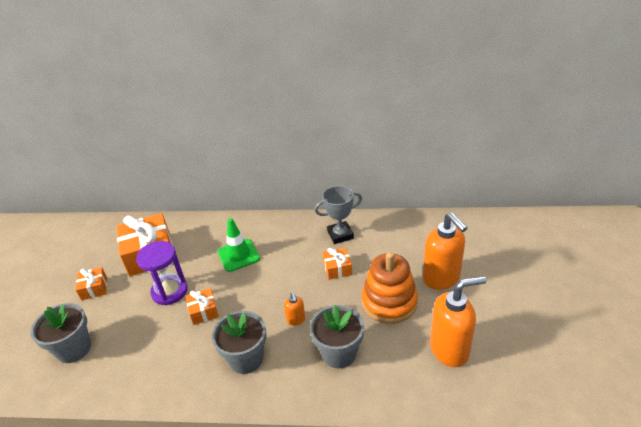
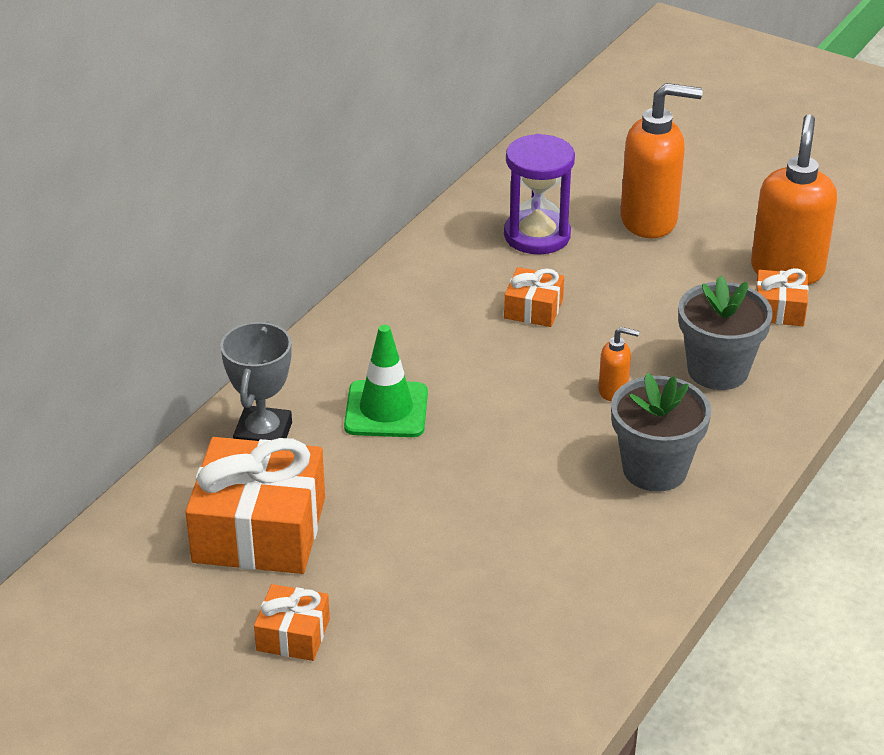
camera: 65 degrees left, 0 degrees up
grey flower pot [31,303,91,363] -> none
purple hourglass [136,241,188,305] -> purple hourglass moved to [504,134,575,255]
orange gift [186,288,219,325] -> orange gift moved to [755,268,809,326]
grey trophy [315,186,362,244] -> grey trophy moved to [220,321,292,441]
orange stacking toy [362,252,418,324] -> none

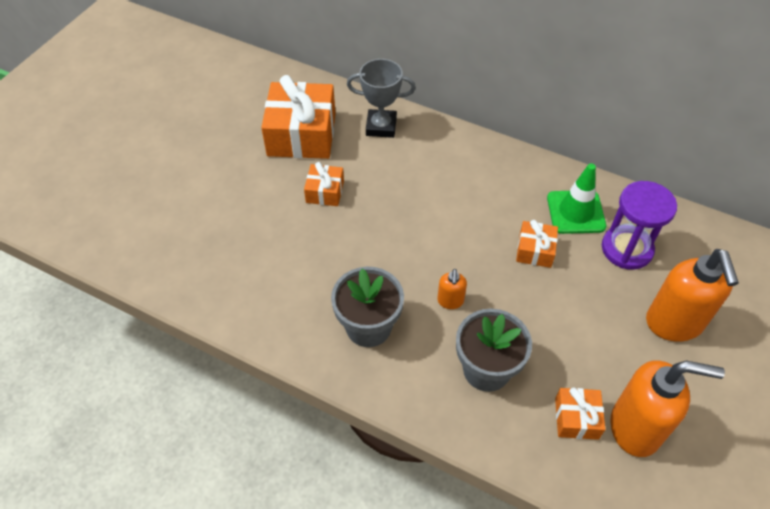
camera: 85 degrees right, 15 degrees up
orange gift [254,584,330,661] -> orange gift moved to [304,162,344,206]
green traffic cone [344,325,428,437] -> green traffic cone moved to [547,163,606,234]

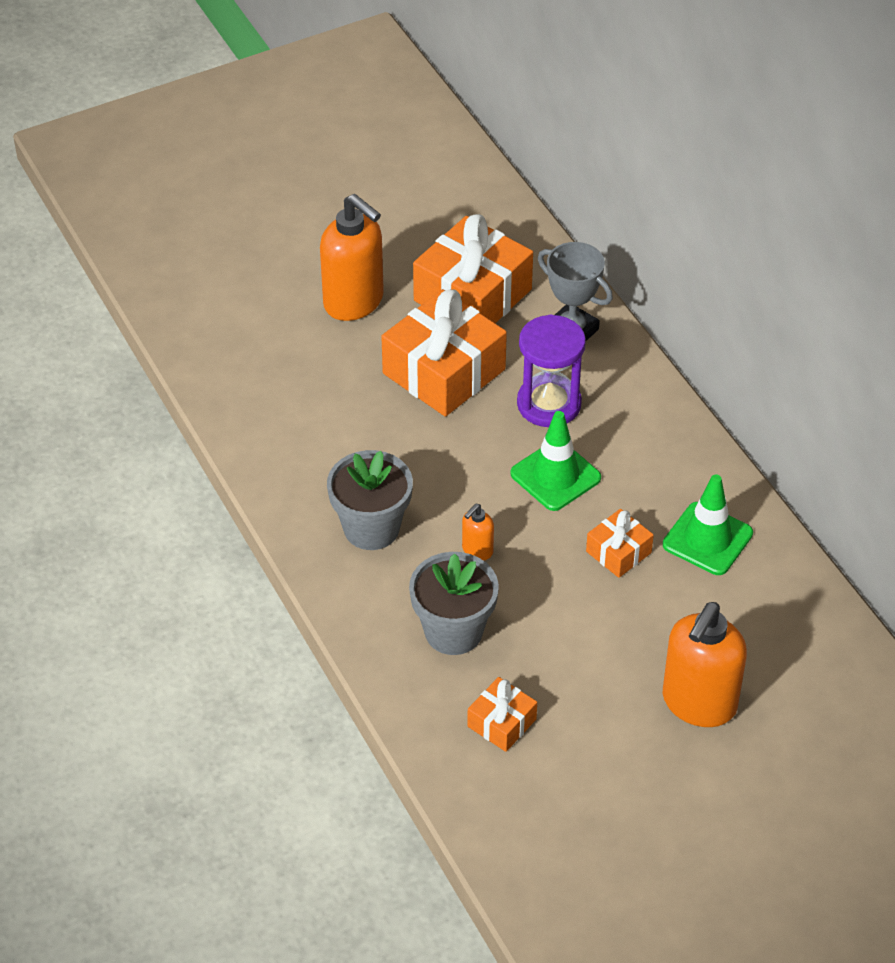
camera: 35 degrees right, 5 degrees down
orange gift [304,162,344,206] -> orange gift [381,289,507,417], size x2.01
purple hourglass [602,181,677,270] -> purple hourglass moved to [517,314,586,427]
orange soap dispenser [610,360,725,457] -> orange soap dispenser moved to [320,194,384,321]
none -> green traffic cone [510,411,601,511]

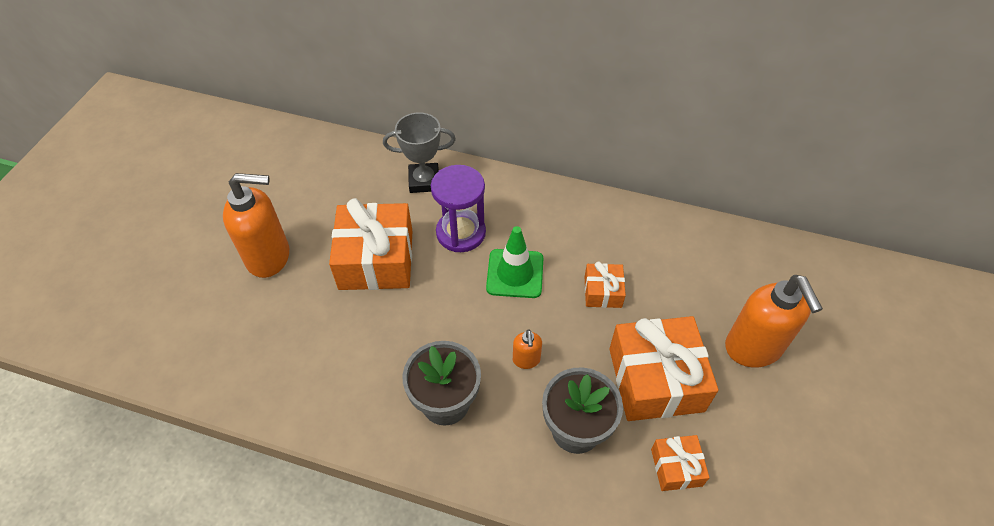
camera: 45 degrees left, 5 degrees up
orange gift [413,214,533,323] -> orange gift moved to [609,316,718,421]
green traffic cone [663,475,753,575] -> none

